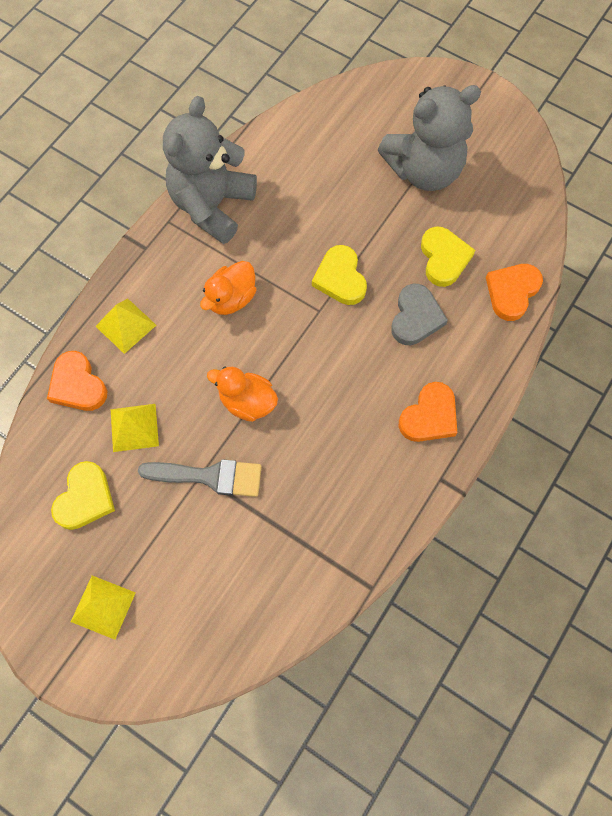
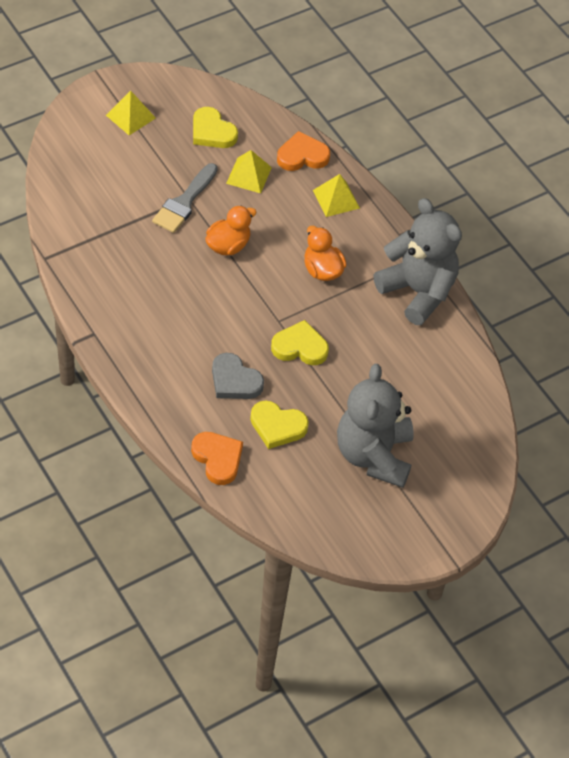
camera: 110 degrees right, 15 degrees down
orange heart [398,382,457,442] -> none

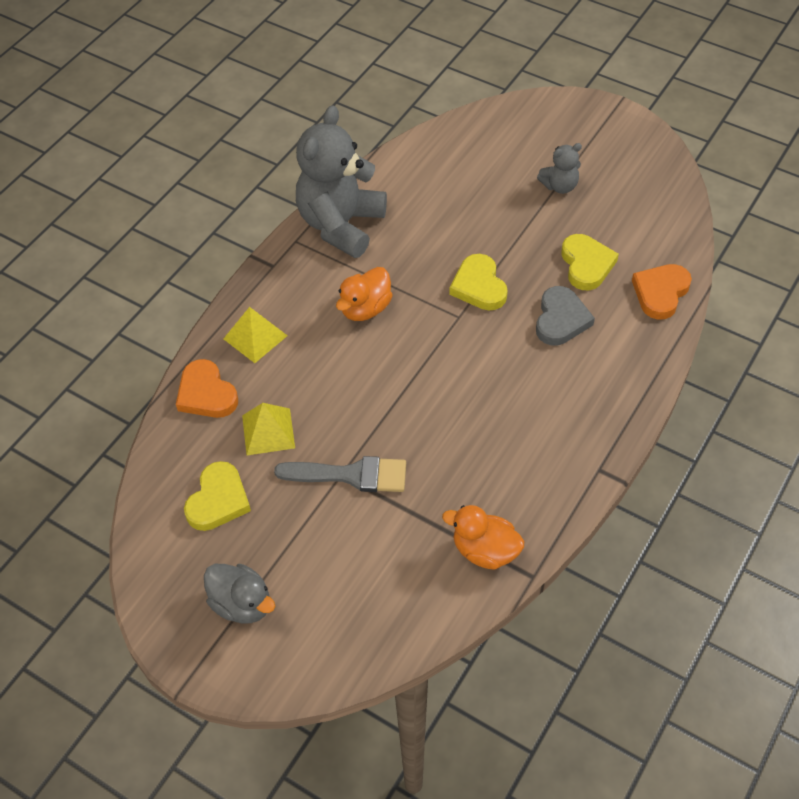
camera: 110 degrees left, 0 degrees up
yellow pyramid [106,91,156,135] -> grey duck [204,564,275,623]
orange duck [205,206,257,256] -> orange duck moved to [442,505,524,570]
grey teddy bear [337,364,414,488] -> grey teddy bear [537,143,582,194], size x0.46

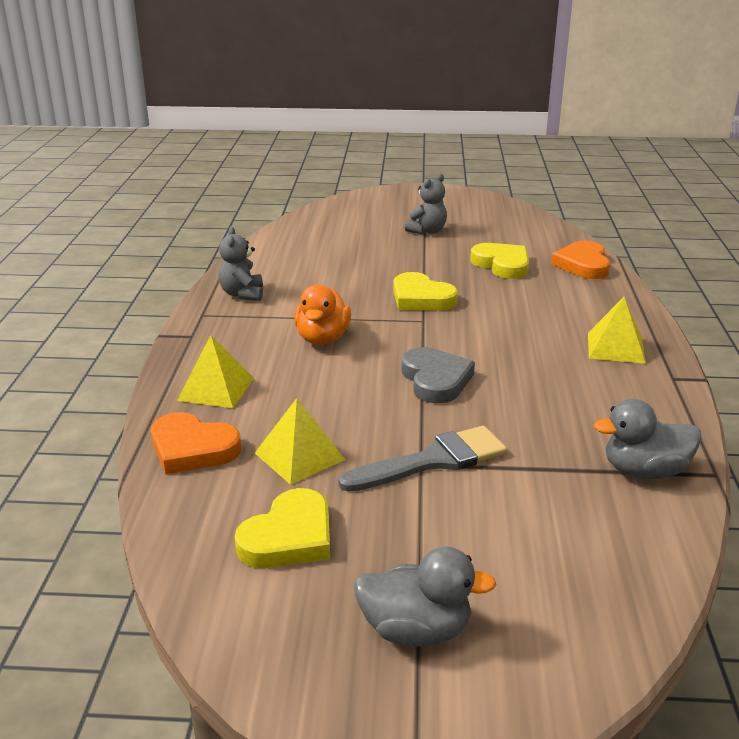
camera: 30 degrees left, 25 degrees down
yellow heart [184,461,251,531] -> yellow heart turned 45 degrees clockwise [235,488,330,568]
grey teddy bear [296,105,387,258] -> grey teddy bear [219,227,263,301], size x0.46
orange duck [442,505,524,570] -> grey duck [594,399,702,479]
grey heart [536,286,595,345] -> grey heart moved to [401,347,475,403]
none -> yellow pyramid [588,297,646,364]

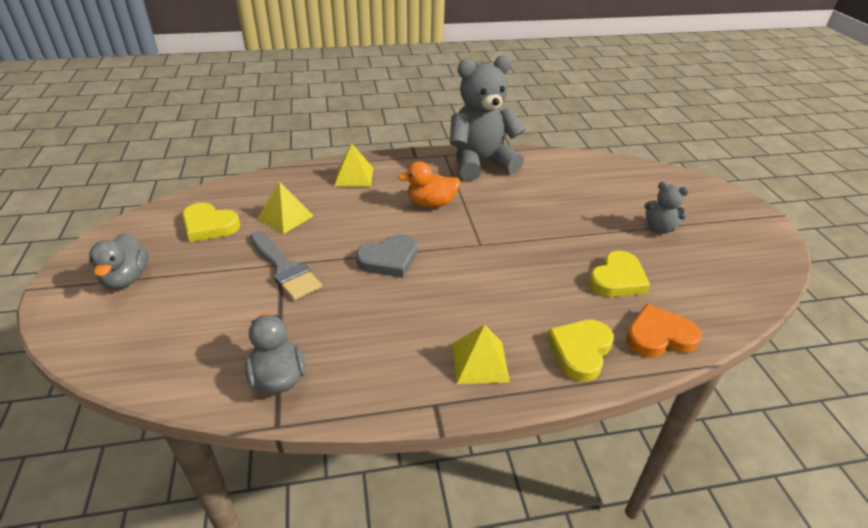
camera: 75 degrees right, 10 degrees up
orange heart [151,412,241,474] -> none
grey teddy bear [219,227,263,301] -> grey teddy bear [450,55,525,181], size x2.17
yellow heart [393,272,458,311] -> yellow heart moved to [547,320,614,382]

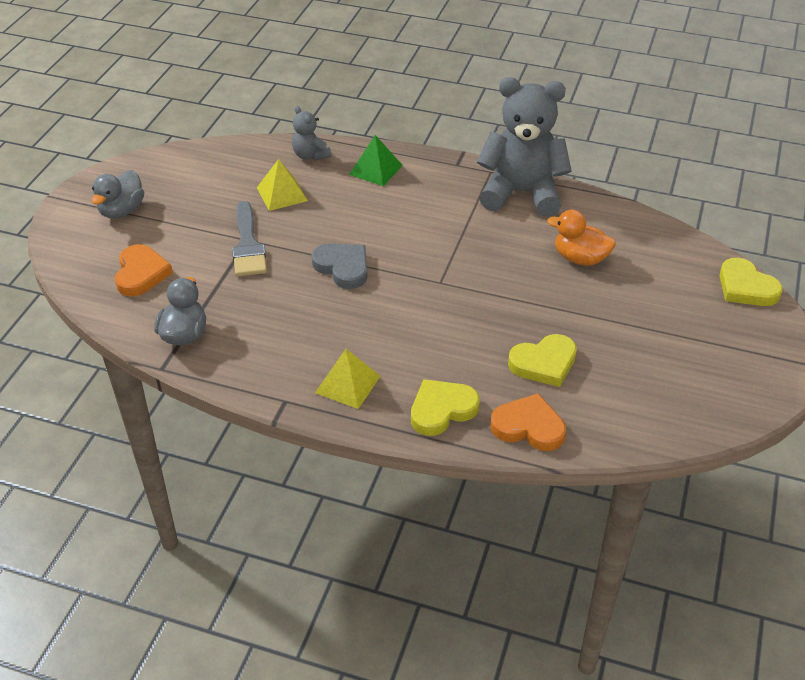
camera: 30 degrees right, 5 degrees up
yellow heart [182,202,240,242] -> yellow heart moved to [720,258,783,306]
yellow pyramid [334,143,373,187] -> green pyramid [349,135,403,186]
grey heart [356,234,417,278] -> grey heart turned 135 degrees counterclockwise [311,243,367,289]
orange duck [397,161,460,208] -> orange duck moved to [547,210,616,266]
grey teddy bear [644,182,689,234] -> grey teddy bear moved to [292,106,331,161]
none -> orange heart [115,244,173,297]

